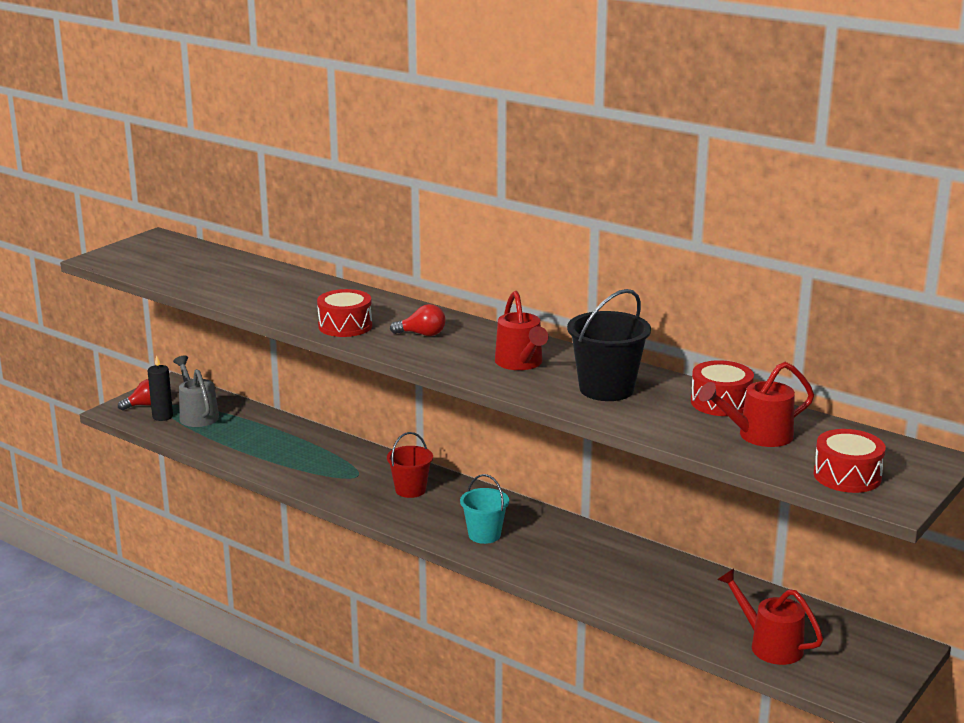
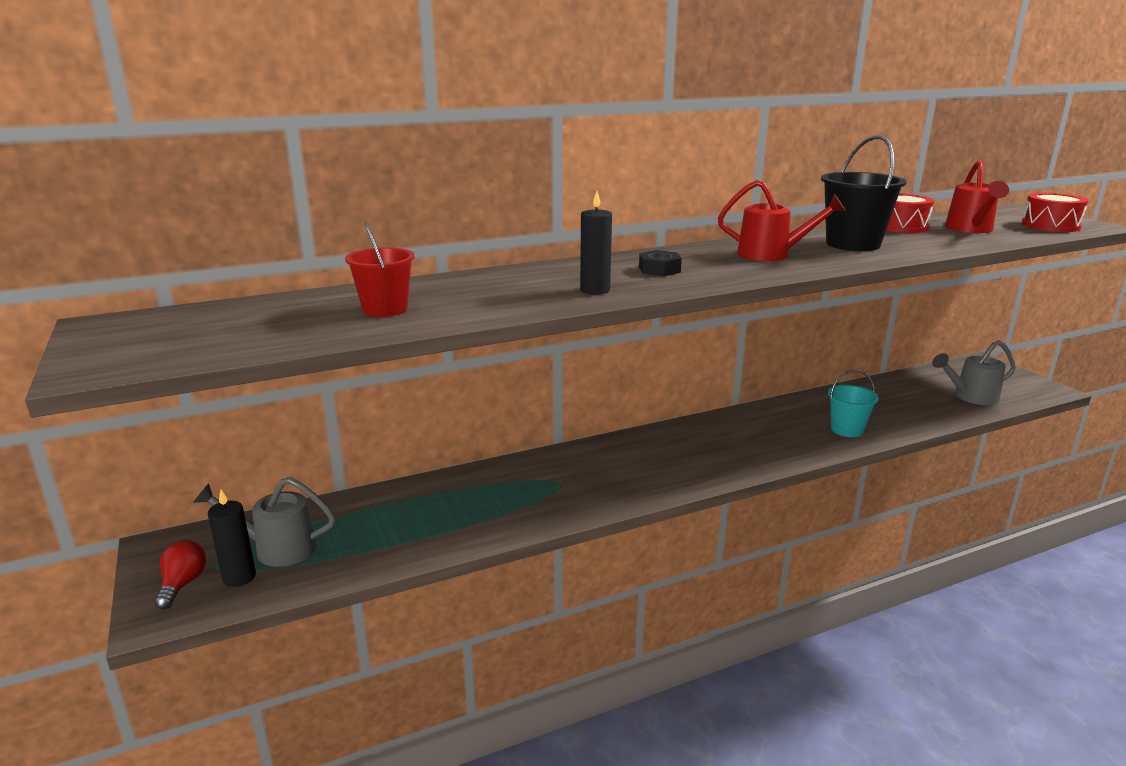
camera: 60 degrees left, 0 degrees up
red drum [317,289,372,337] -> black candle [580,191,612,295]
red bucket [387,432,433,498] -> red bucket moved to [345,222,415,317]
red light bulb [390,304,446,336] -> black nut [639,250,682,276]
turquoise bucket [460,474,509,544] -> turquoise bucket moved to [828,369,879,437]
red watering can [717,569,823,665] -> grey watering can [932,340,1016,405]

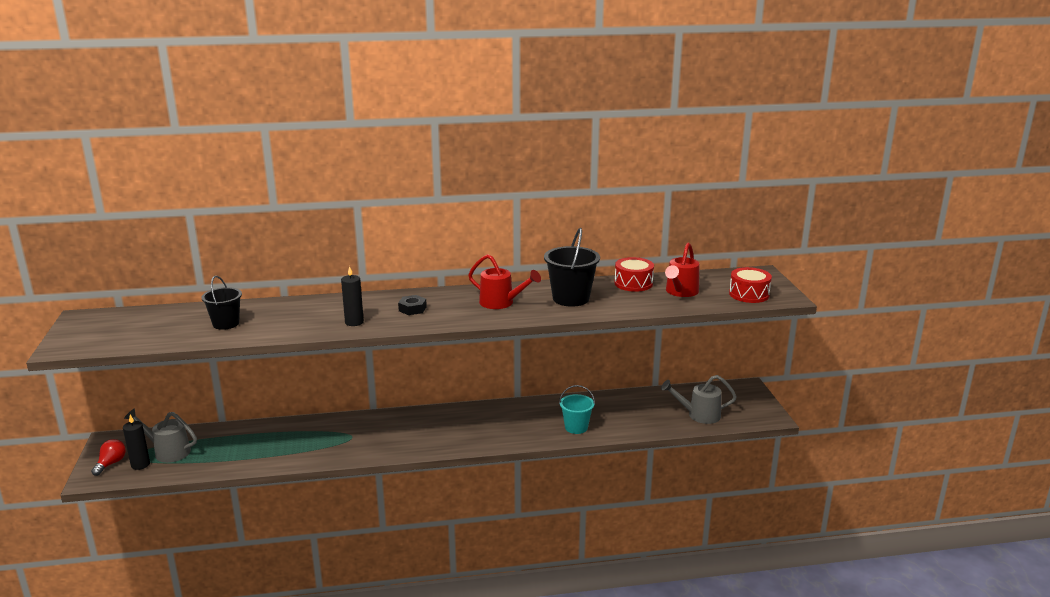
camera: 15 degrees right, 0 degrees up
red bucket [345,222,415,317] -> black bucket [202,276,242,330]

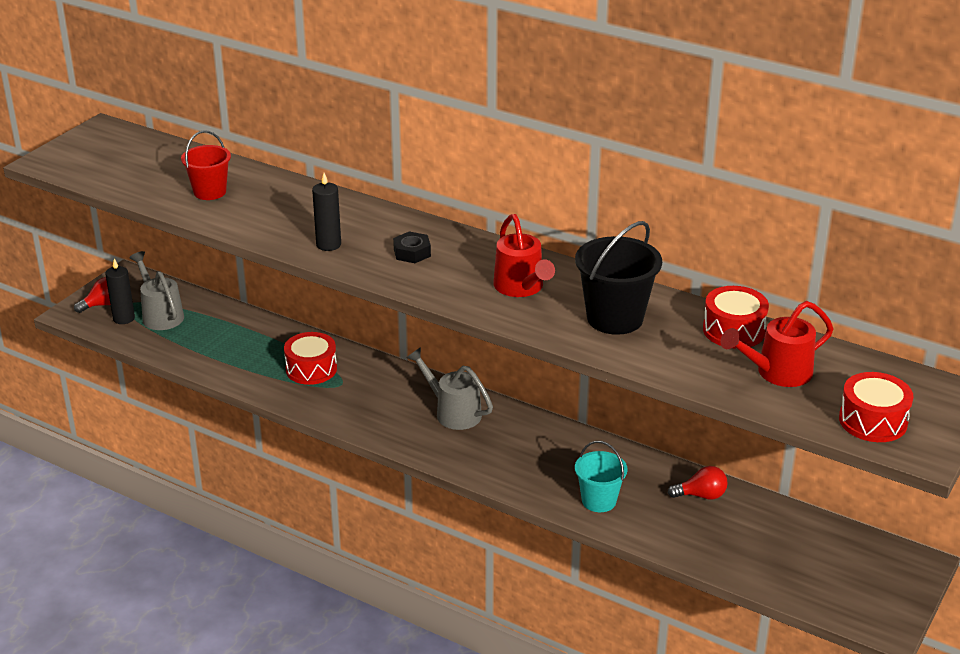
camera: 40 degrees right, 10 degrees up
black bucket [202,276,242,330] -> red bucket [181,130,231,200]
grey watering can [661,375,737,424] -> grey watering can moved to [406,347,493,430]
none -> red drum [284,332,337,385]
none -> red light bulb [668,466,728,500]

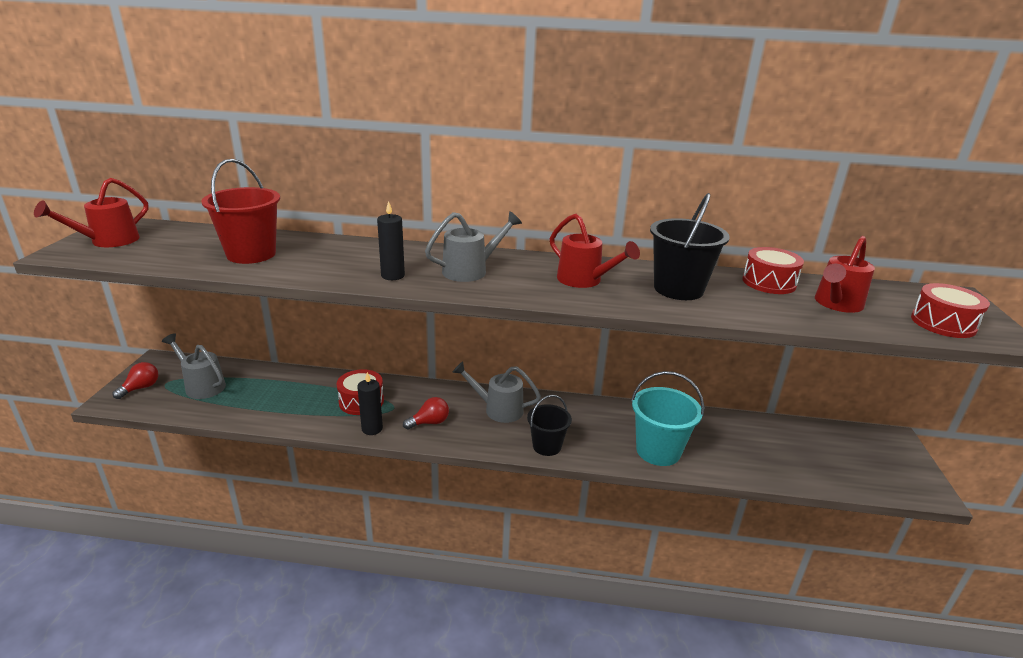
camera: 25 degrees left, 5 degrees down
black candle [105,258,135,324] -> black candle moved to [357,372,383,435]
red bucket [181,130,231,200] -> red bucket [202,159,280,264], size x1.53
black nut [393,231,431,263] -> grey watering can [425,211,522,282]
turquoise bucket [575,441,627,512] -> turquoise bucket [631,371,705,466], size x1.53
red light bulb [668,466,728,500] -> red light bulb moved to [403,397,449,430]
none -> red watering can [34,178,148,247]
none -> black bucket [527,395,572,456]

